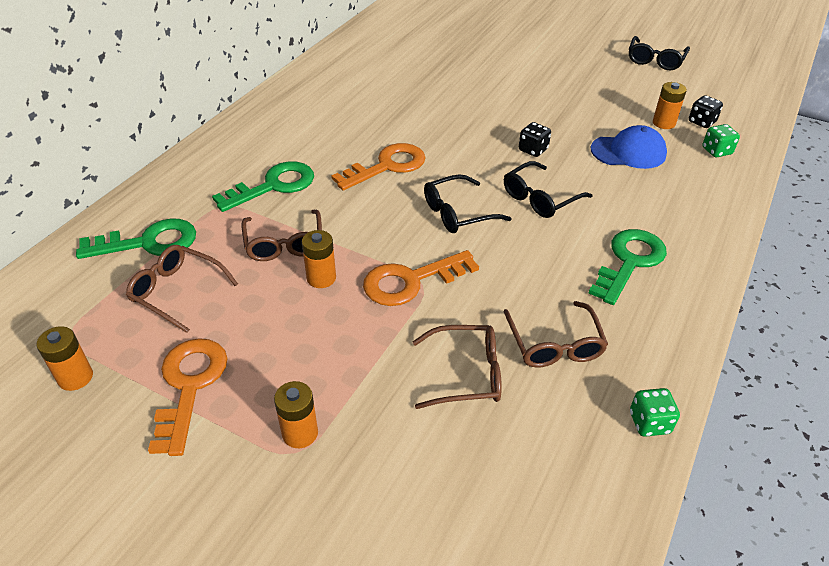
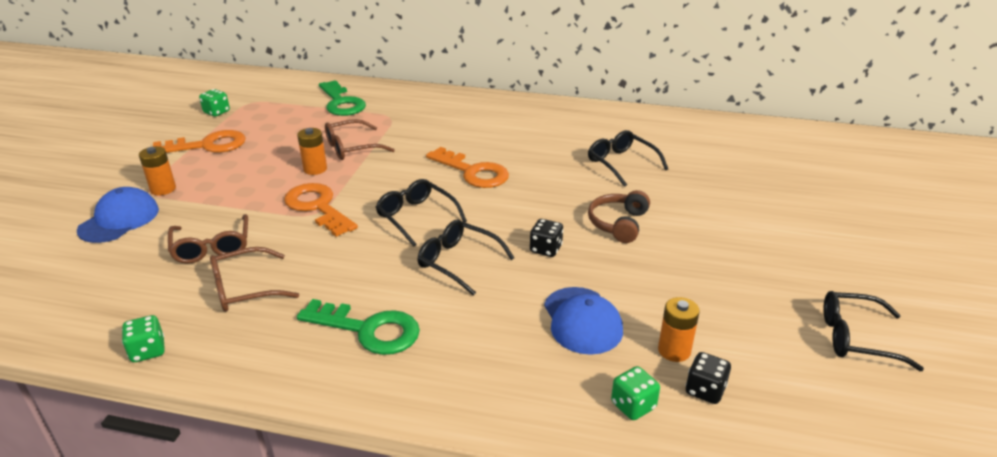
camera: 75 degrees right, 10 degrees down
orange battery [37,326,93,391] -> green dice [199,89,230,117]
brown glasses [126,245,238,333] -> none
green key [212,161,314,212] -> none
none -> blue cap [77,187,159,243]
none -> black glasses [588,130,668,187]
none -> brown headphones [588,190,650,243]

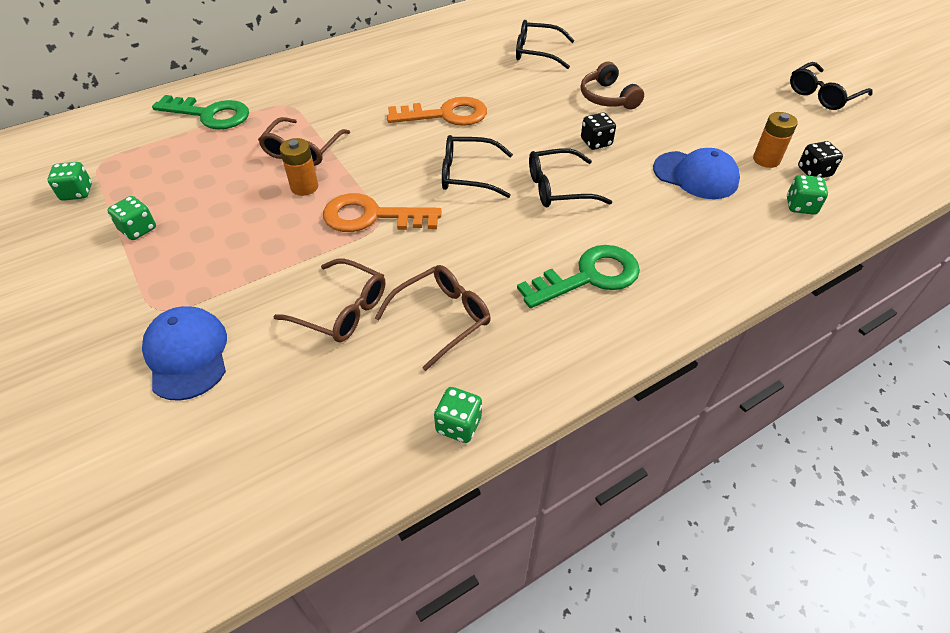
camera: 45 degrees left, 15 degrees up
orange battery [139,146,176,196] -> none
orange key [153,130,246,153] -> green dice [107,196,156,240]
brown glasses [210,247,299,312] -> brown glasses turned 150 degrees counterclockwise [375,265,491,371]

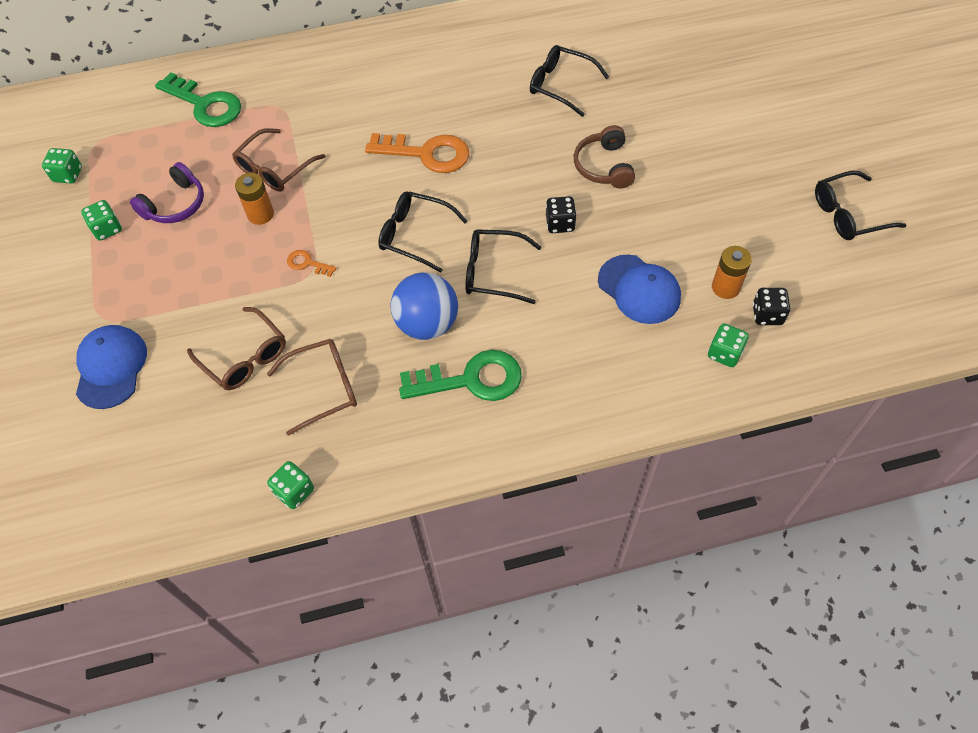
camera: 20 degrees right, 10 degrees up
orange key [323,193,442,232] -> orange key [287,250,337,277], size x0.46
none -> purple headphones [130,162,204,223]
none -> blue ball [391,272,458,340]

